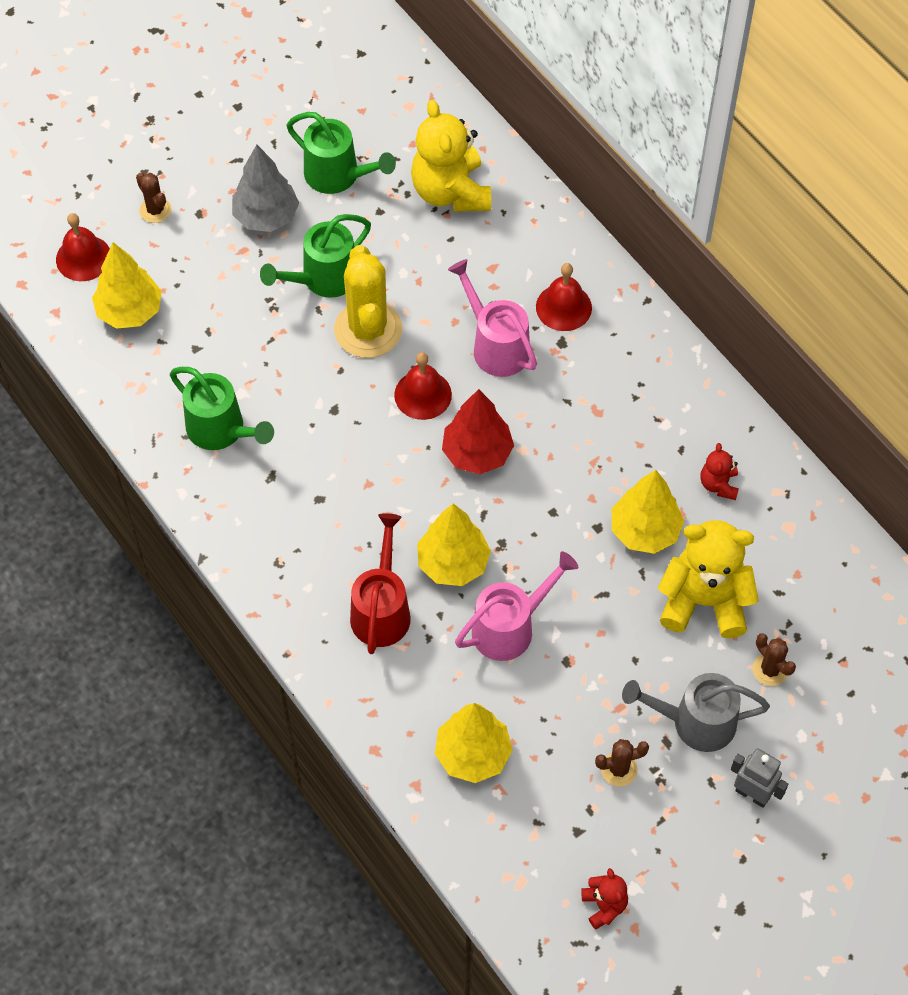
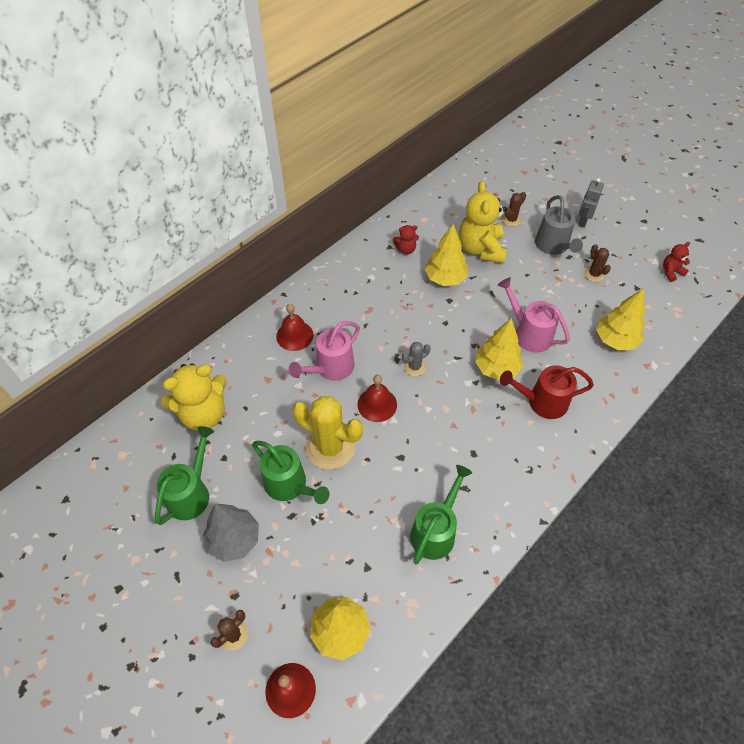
camera: 100 degrees left, 5 degrees down
yellow cactus [334,245,402,358] -> yellow cactus turned 45 degrees clockwise [292,396,363,469]
red tree [442,389,514,474] -> grey cactus [402,342,431,376]

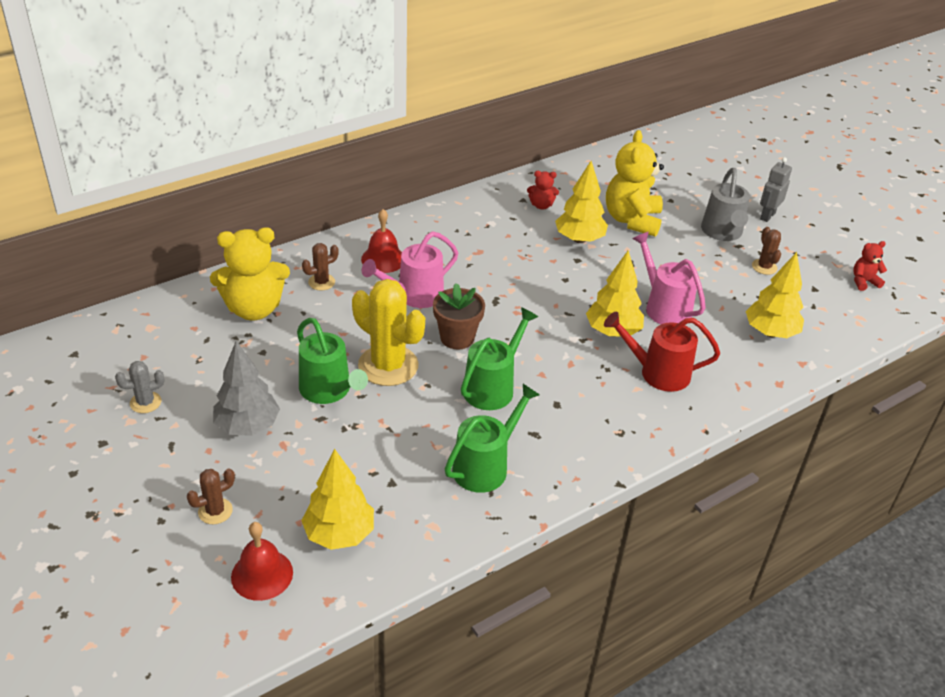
camera: 10 degrees right, 15 degrees down
green watering can [155,426,214,525] -> green watering can moved to [461,307,538,410]
red bell [357,375,397,422] -> brown flower pot [433,283,485,350]
grey cactus [402,342,431,376] -> grey cactus moved to [115,361,164,413]
brown cactus [502,192,526,227] -> brown cactus moved to [302,243,339,291]

